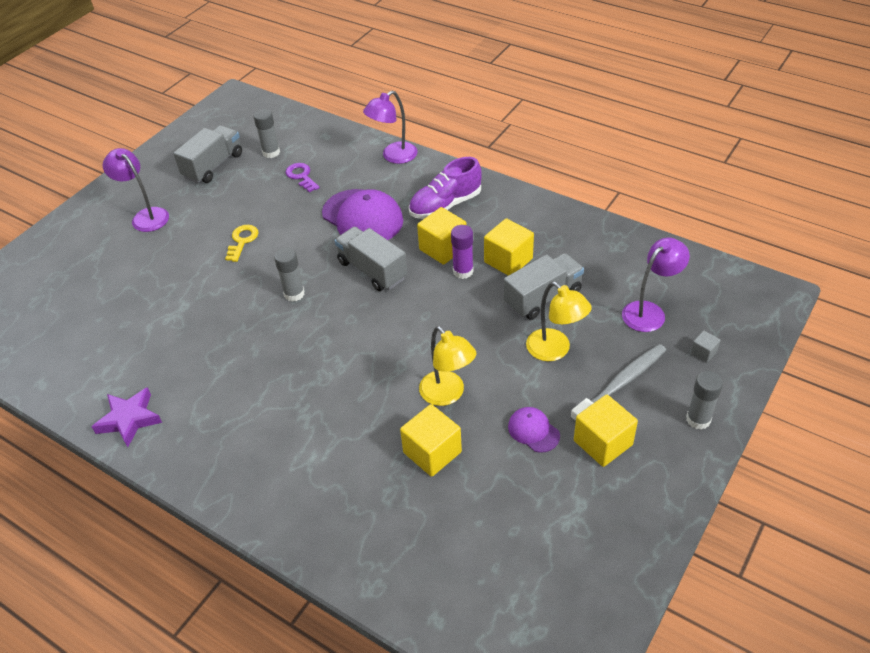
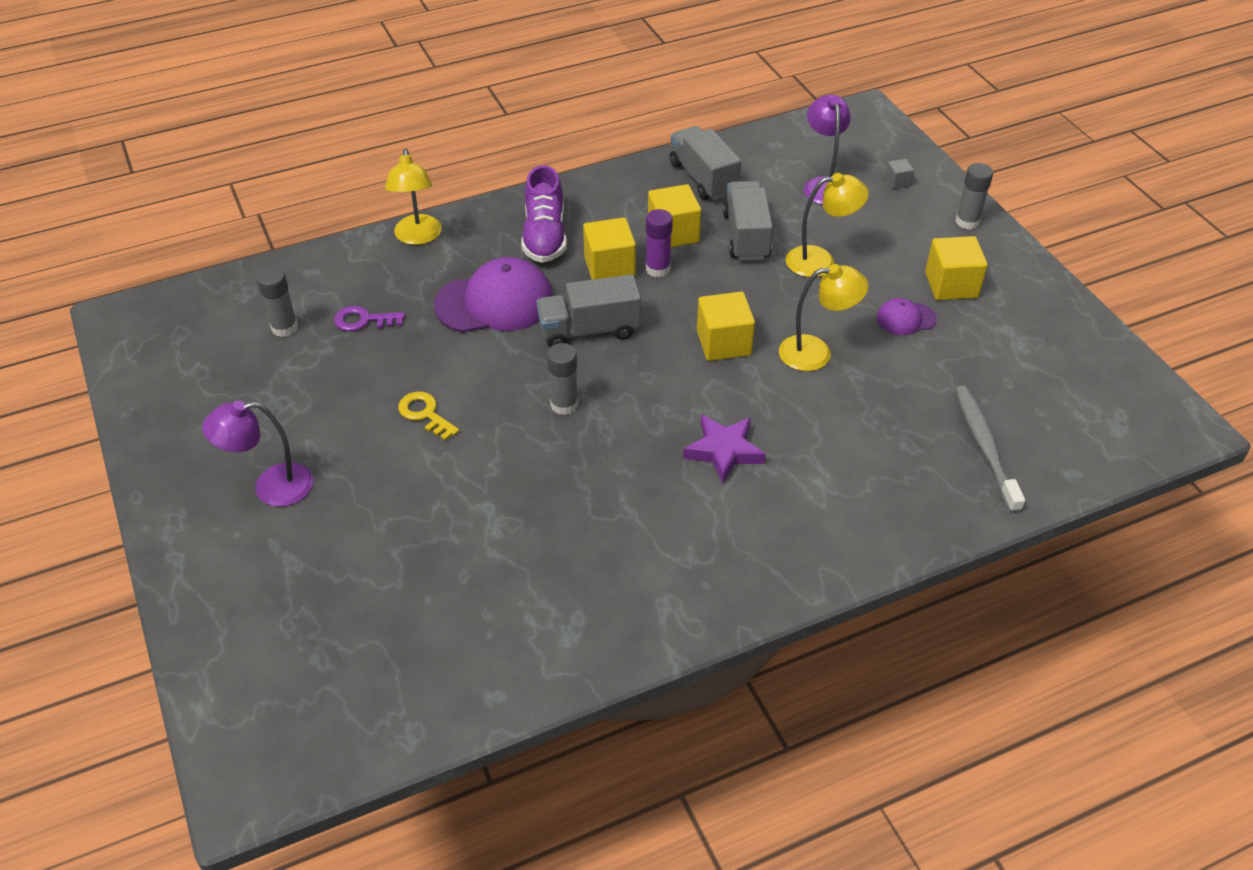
camera: 60 degrees left, 0 degrees up
purple star [92,387,162,447] -> purple star moved to [683,414,766,484]
grey truck [173,125,242,183] -> grey truck moved to [670,126,741,200]
purple lamp [363,91,417,164] -> yellow lamp [385,148,442,245]
yellow cube [400,404,462,477] -> yellow cube moved to [697,292,755,361]
grey toothbrush [570,344,666,423] -> grey toothbrush moved to [955,386,1025,513]

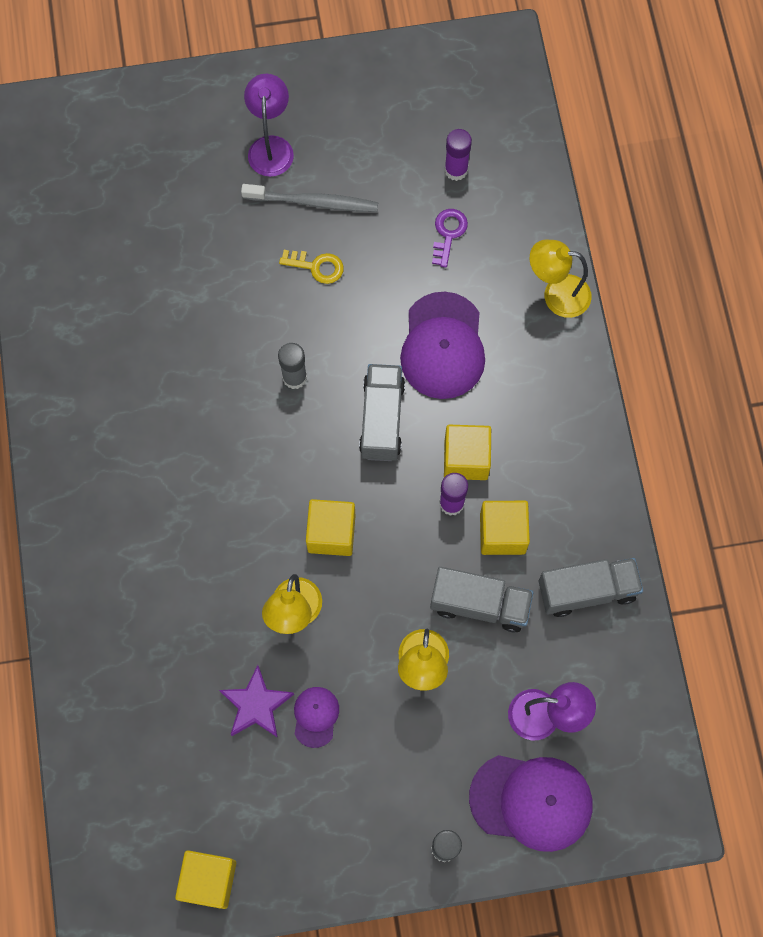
camera: 105 degrees right, 25 degrees up
grey glue stick [257,267,298,337] -> purple glue stick [444,129,472,181]
yellow key [398,392,459,441] -> yellow key turned 45 degrees clockwise [279,250,344,284]
purple shoe [521,165,567,263] -> none
purple star [683,414,766,484] -> purple star moved to [219,665,294,738]
grey cube [885,159,914,189] -> purple cap [469,755,592,852]
yellow cube [925,236,988,300] -> yellow cube moved to [175,850,236,909]
grey toothbrush [955,386,1025,513] -> grey toothbrush moved to [241,184,378,212]

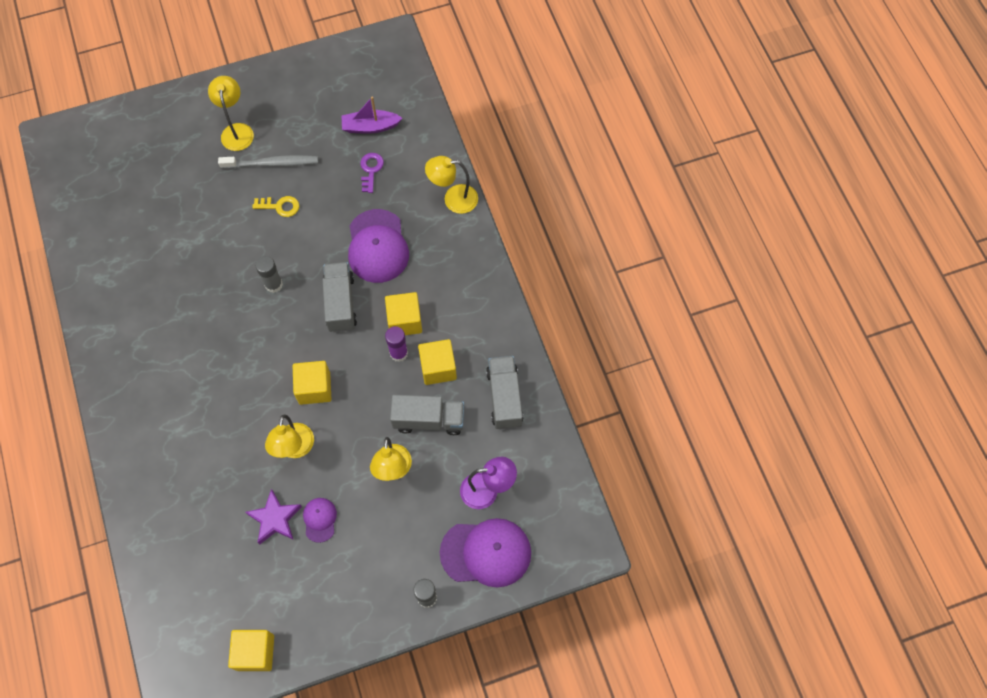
camera: 10 degrees left, 5 degrees down
purple lamp [244,74,294,177] -> yellow lamp [208,76,254,151]
purple glue stick [444,129,472,181] -> purple boat [341,97,402,133]
grey truck [539,558,643,617] -> grey truck turned 75 degrees counterclockwise [486,356,523,430]

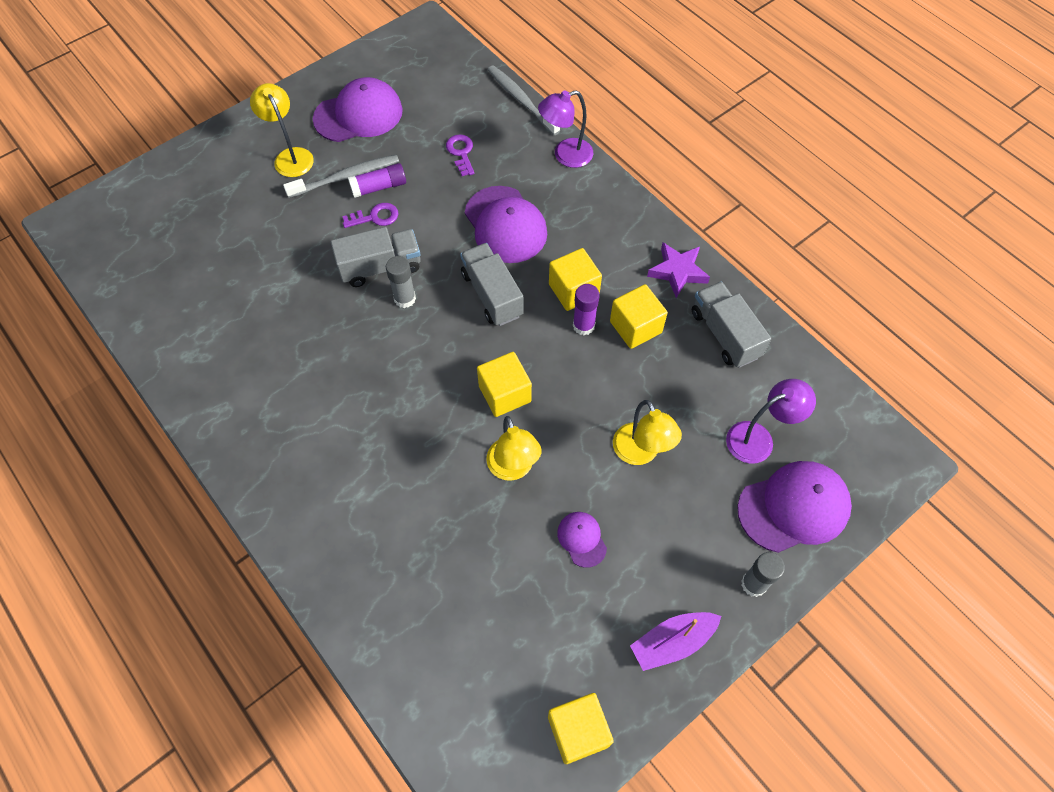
camera: 20 degrees left, 5 degrees down
purple star [245,489,302,545] -> purple star moved to [647,243,710,298]
yellow key [252,196,299,217] -> purple key [342,203,398,228]
purple boat [341,97,402,133] -> purple boat moved to [630,612,721,671]
grey truck [390,395,464,435] -> grey truck moved to [331,227,421,287]
yellow lamp [425,156,478,214] -> purple lamp [538,90,593,168]
none -> purple cap [313,77,403,142]
none -> purple glue stick [348,163,406,198]
none -> grey toothbrush [487,65,560,135]

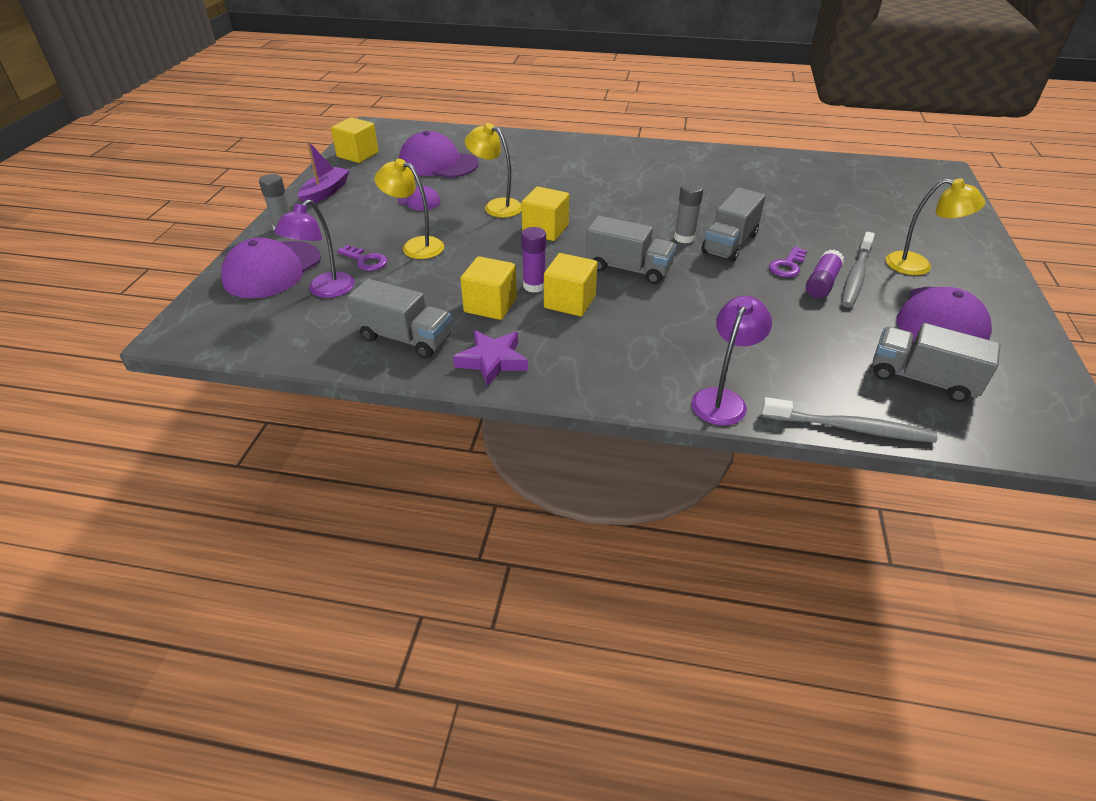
camera: 140 degrees right, 20 degrees down
purple key [446,134,474,176] -> purple key moved to [337,245,388,271]
purple cap [465,186,547,263] -> purple cap moved to [399,131,479,178]
none -> grey truck [873,323,1001,402]

